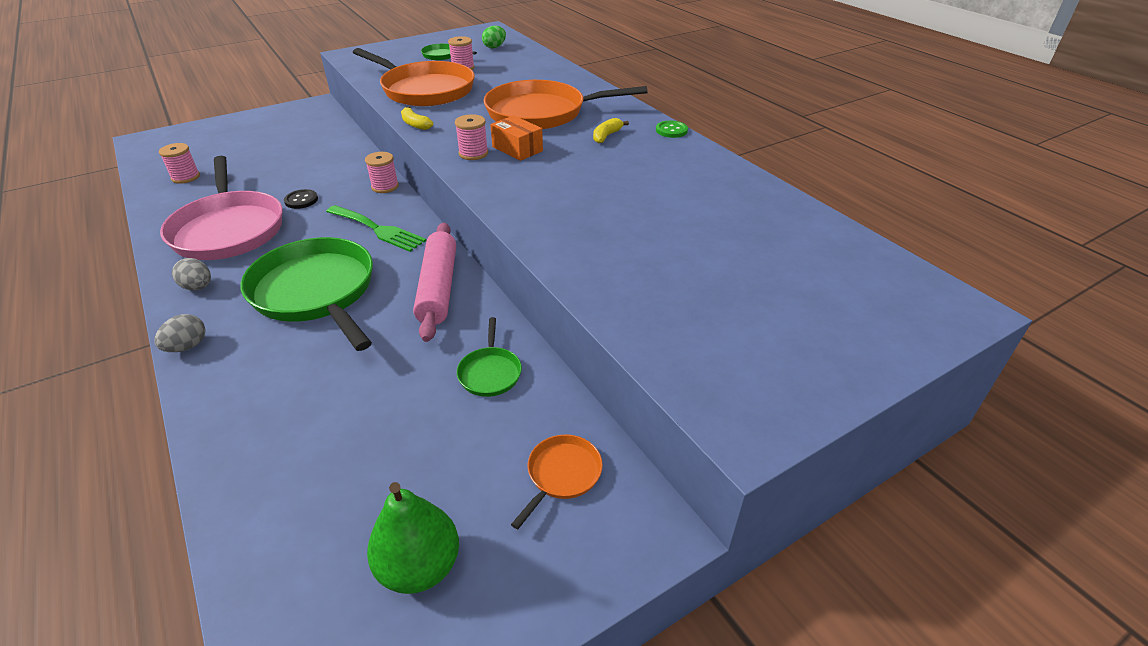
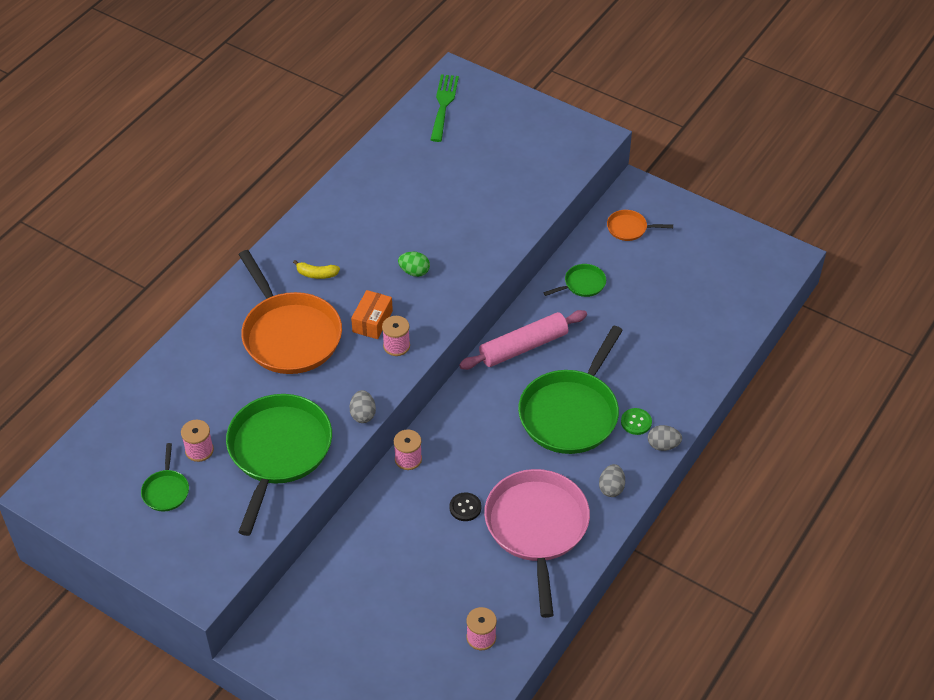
camera: 115 degrees left, 10 degrees up
pink pan [160,156,283,260] -> pink pan turned 45 degrees counterclockwise [484,469,590,618]
green fork [326,205,426,252] -> green fork moved to [430,74,459,142]
orange pan [353,48,475,106] -> green pan [226,394,332,536]
green pear [367,482,459,594] -> none
yellow banana [401,107,433,130] -> grey egg [349,390,376,423]
green egg [482,26,506,48] -> green egg moved to [398,252,430,277]
green button [656,121,688,138] -> green button moved to [621,408,652,435]

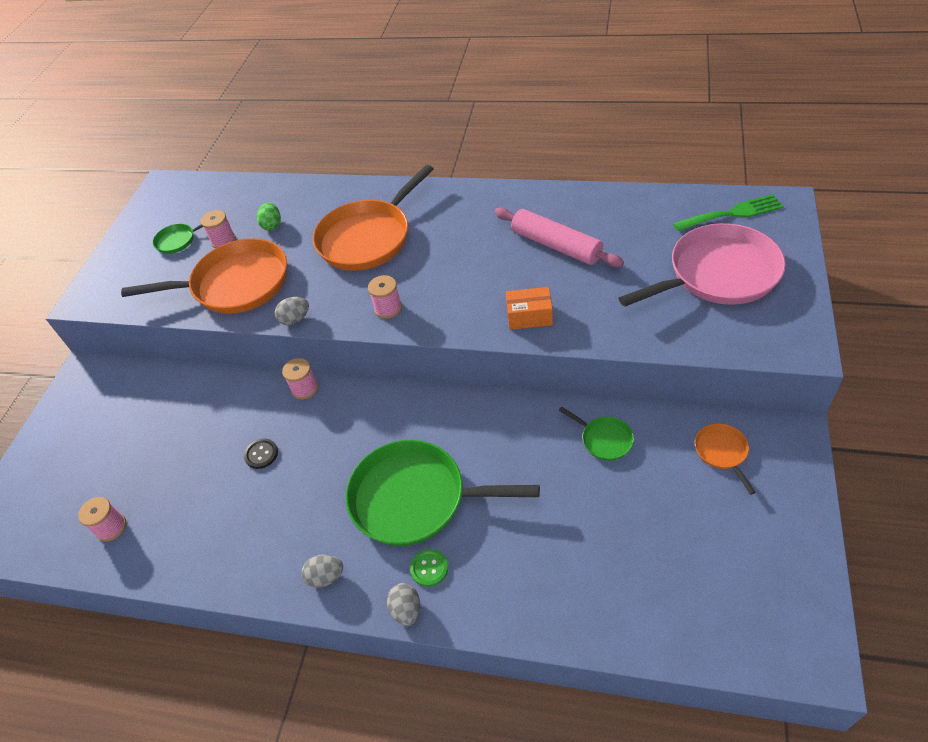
camera: 75 degrees right, 0 degrees up
green pan [226,394,332,536] -> orange pan [121,238,287,314]
yellow banana [293,260,340,279] -> none
orange box [351,290,393,339] -> orange box moved to [506,287,553,330]
green egg [398,252,430,277] -> green egg moved to [257,203,281,230]
pink rolling pin [459,310,587,370] -> pink rolling pin moved to [494,208,624,267]
pink pan [484,469,590,618] -> pink pan moved to [618,223,786,307]

